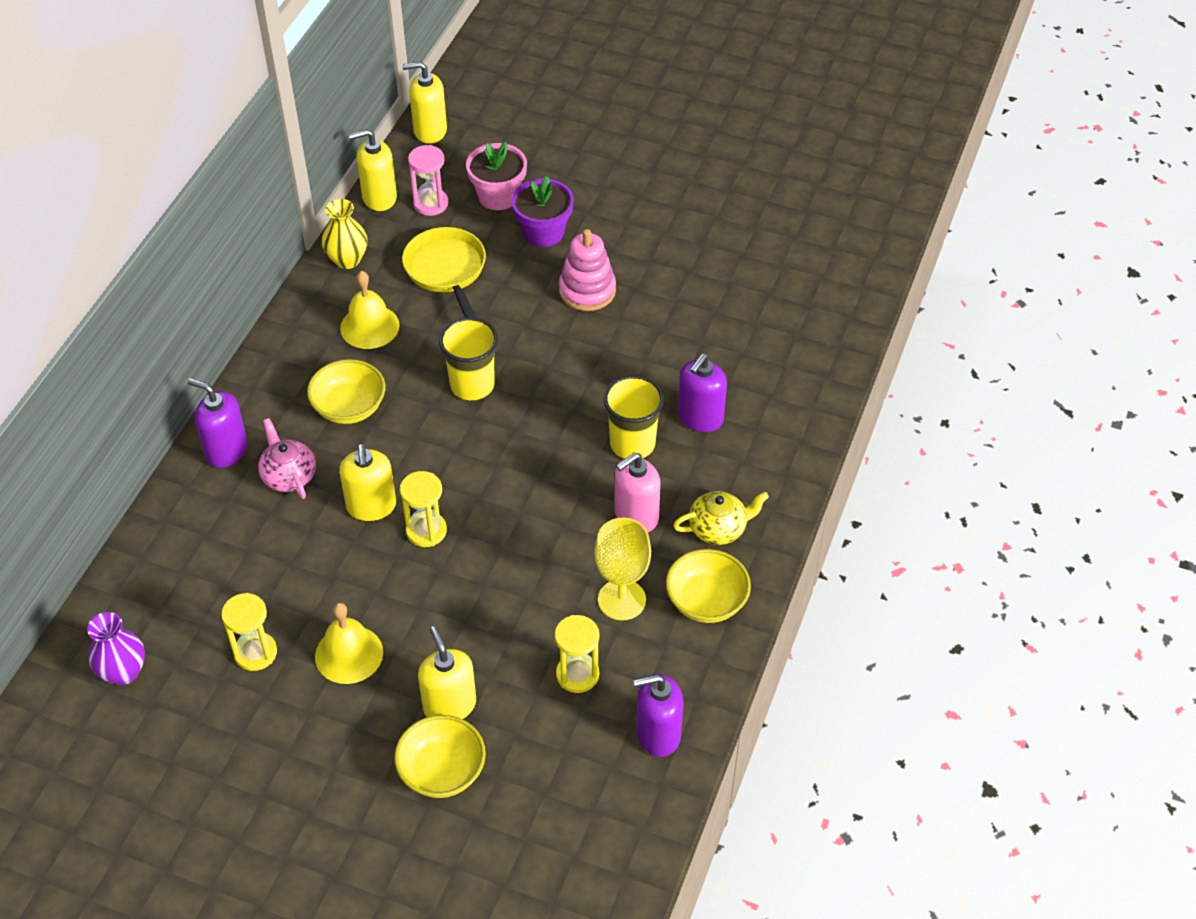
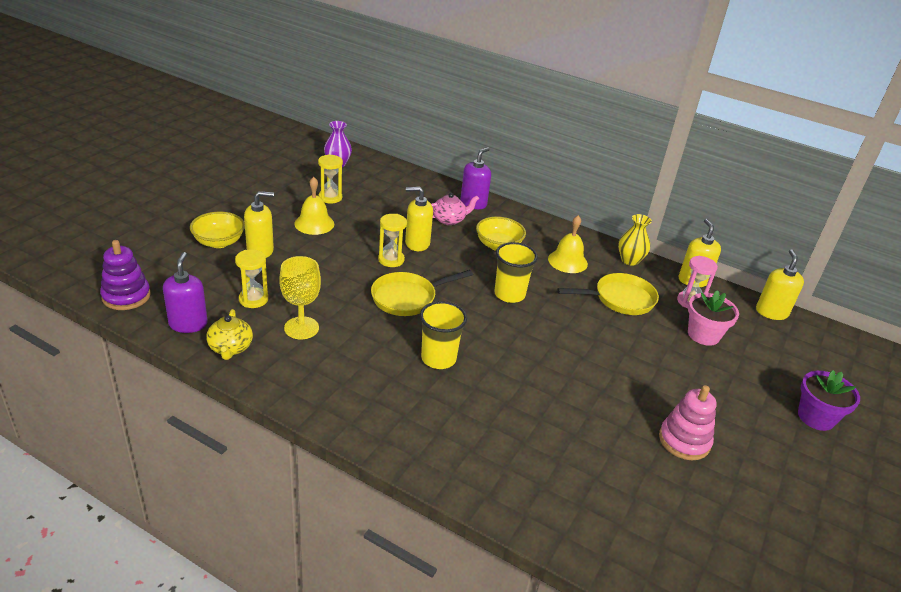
camera: 95 degrees right, 15 degrees down
purple flower pot [511,176,574,247] -> purple flower pot moved to [798,370,860,431]
pink stacking toy [559,229,616,311] -> pink stacking toy moved to [659,385,716,460]
pink soap dispenser [614,453,661,532] -> none
yellow bowl [666,549,751,623] -> none
yellow teapot [673,491,769,545] -> yellow teapot moved to [206,309,253,360]
purple soap dispenser [678,353,727,432] -> none
none -> purple stacking toy [100,240,151,310]
none -> yellow pan [371,270,473,316]

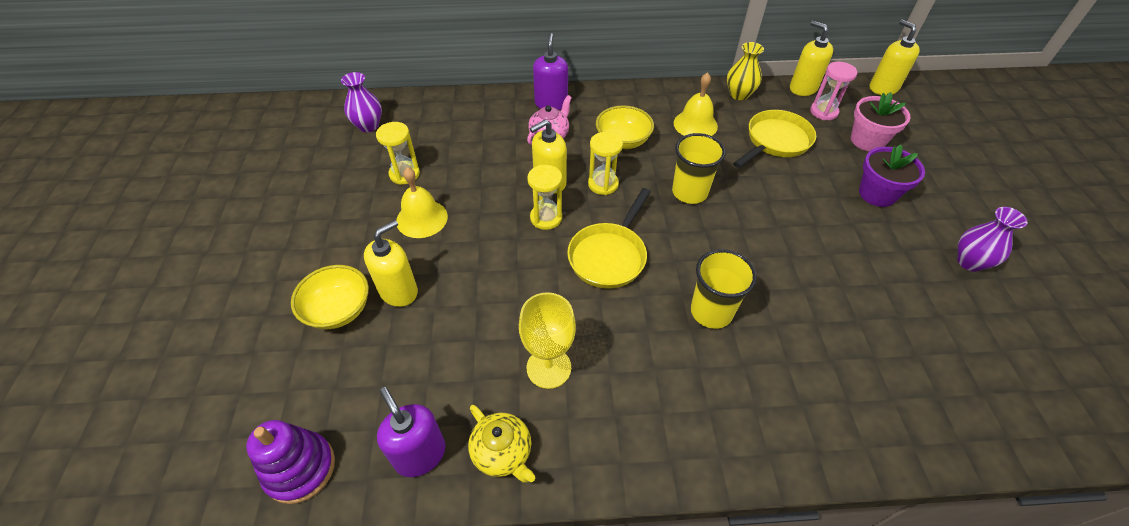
camera: 30 degrees left, 15 degrees up
yellow hourglass [235,249,268,308] -> yellow hourglass moved to [588,132,623,195]
pink stacking toy [659,385,716,460] -> purple vase [957,207,1028,272]
purple flower pot [798,370,860,431] -> purple flower pot moved to [859,144,925,207]

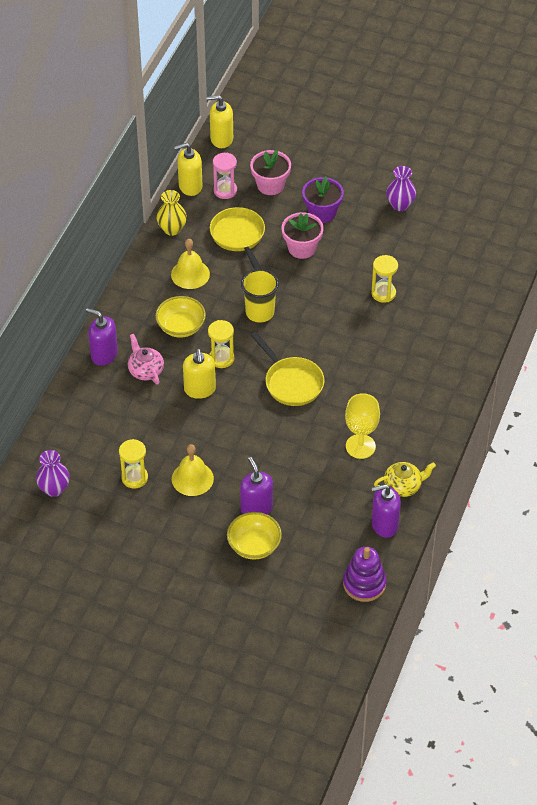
camera: 65 degrees left, 0 degrees up
yellow soap dispenser [364,220,418,307] -> purple soap dispenser [240,457,273,515]
yellow hourglass [527,165,562,230] -> yellow hourglass moved to [371,255,398,303]
yellow cup [691,249,757,329] -> none
none -> pink flower pot [281,212,324,259]

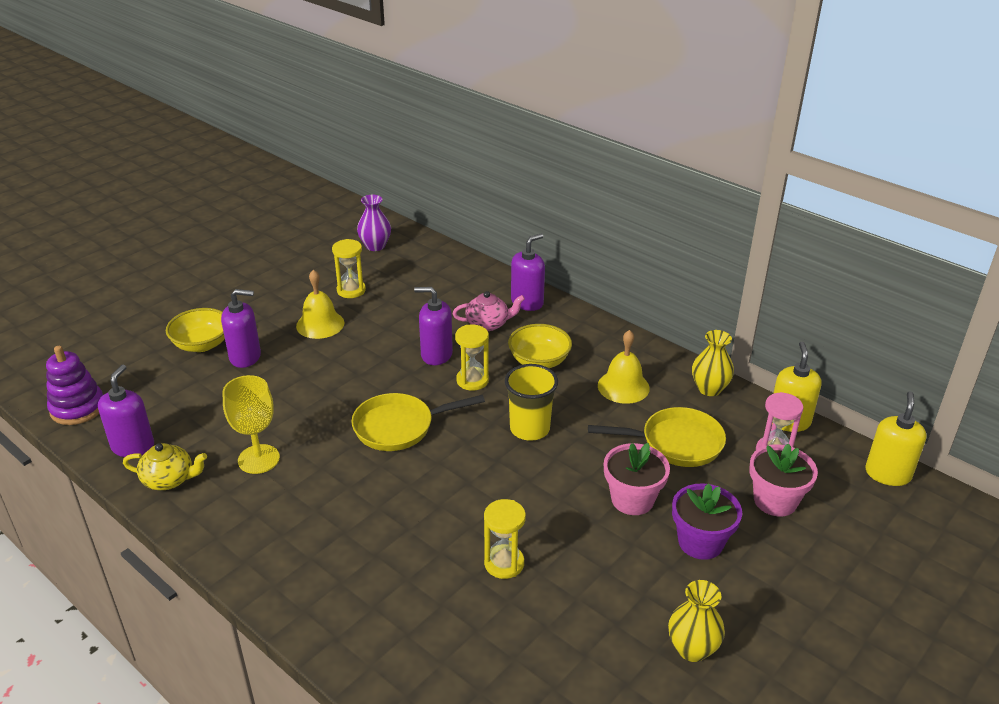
camera: 110 degrees right, 15 degrees down
yellow soap dispenser [183,349,216,399] -> purple soap dispenser [414,287,453,365]
yellow teapot [374,462,436,497] -> yellow teapot turned 90 degrees counterclockwise [123,443,207,490]
purple vase [386,166,416,211] -> yellow vase [668,580,725,662]

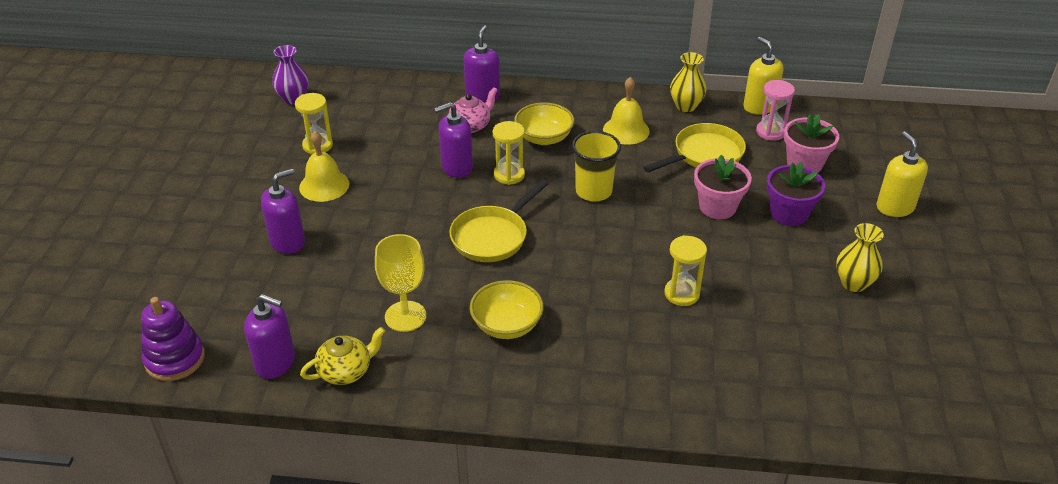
camera: 35 degrees left, 5 degrees up
purple soap dispenser [98,365,154,457] -> purple soap dispenser turned 135 degrees clockwise [244,294,295,379]
yellow bowl [166,308,225,352] -> yellow bowl moved to [470,280,544,339]
yellow soap dispenser [865,391,927,486] -> yellow soap dispenser moved to [876,132,928,217]

